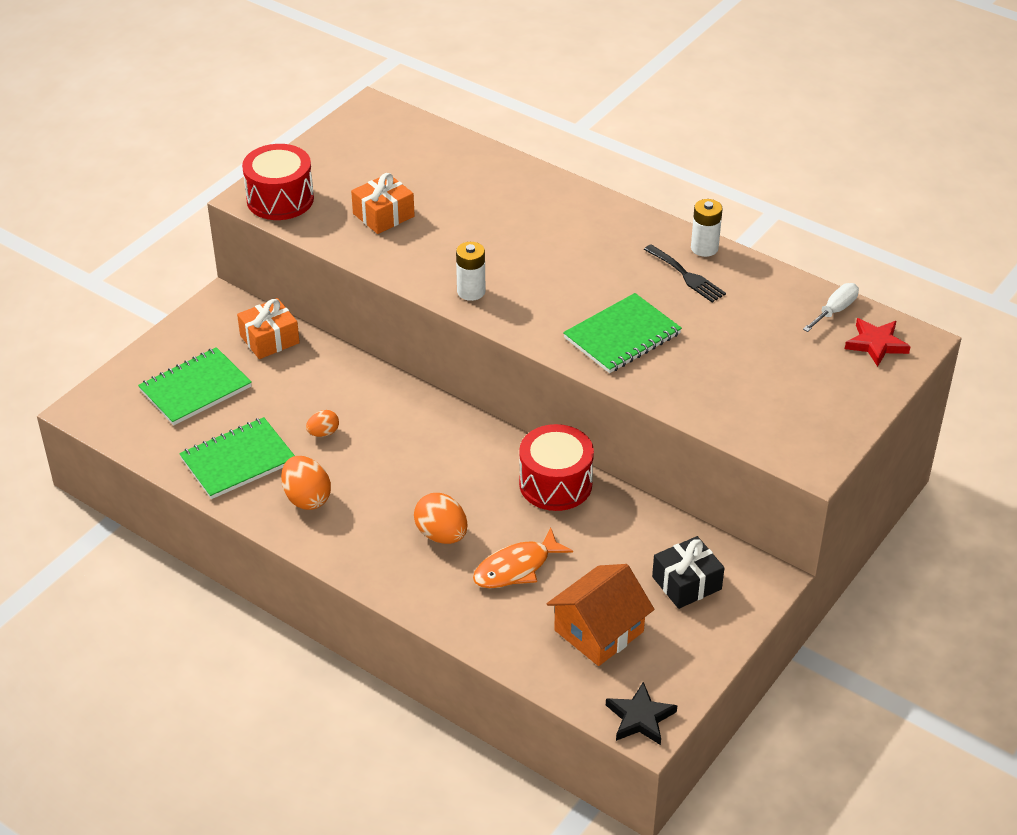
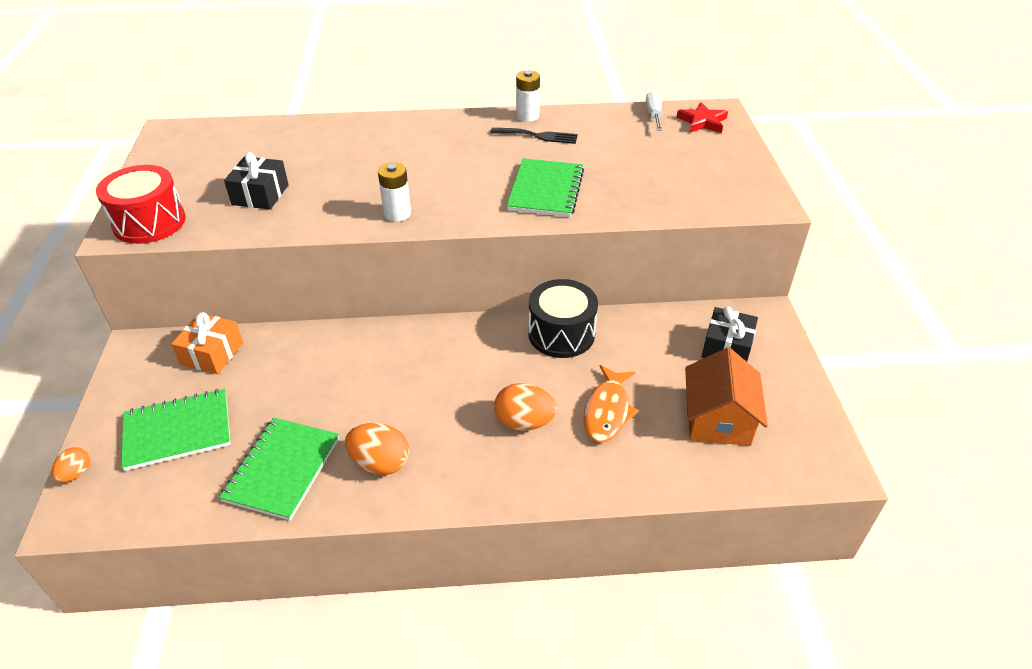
camera: 40 degrees left, 0 degrees up
green notebook [138,347,252,425] -> green notebook turned 60 degrees clockwise [121,389,231,471]
orange egg [306,410,339,437] -> orange egg moved to [52,447,90,482]
orange gift [351,173,415,234] -> black gift [224,152,289,210]
red drum [519,424,594,511] -> black drum [528,279,598,358]
black star [606,682,677,745] -> none

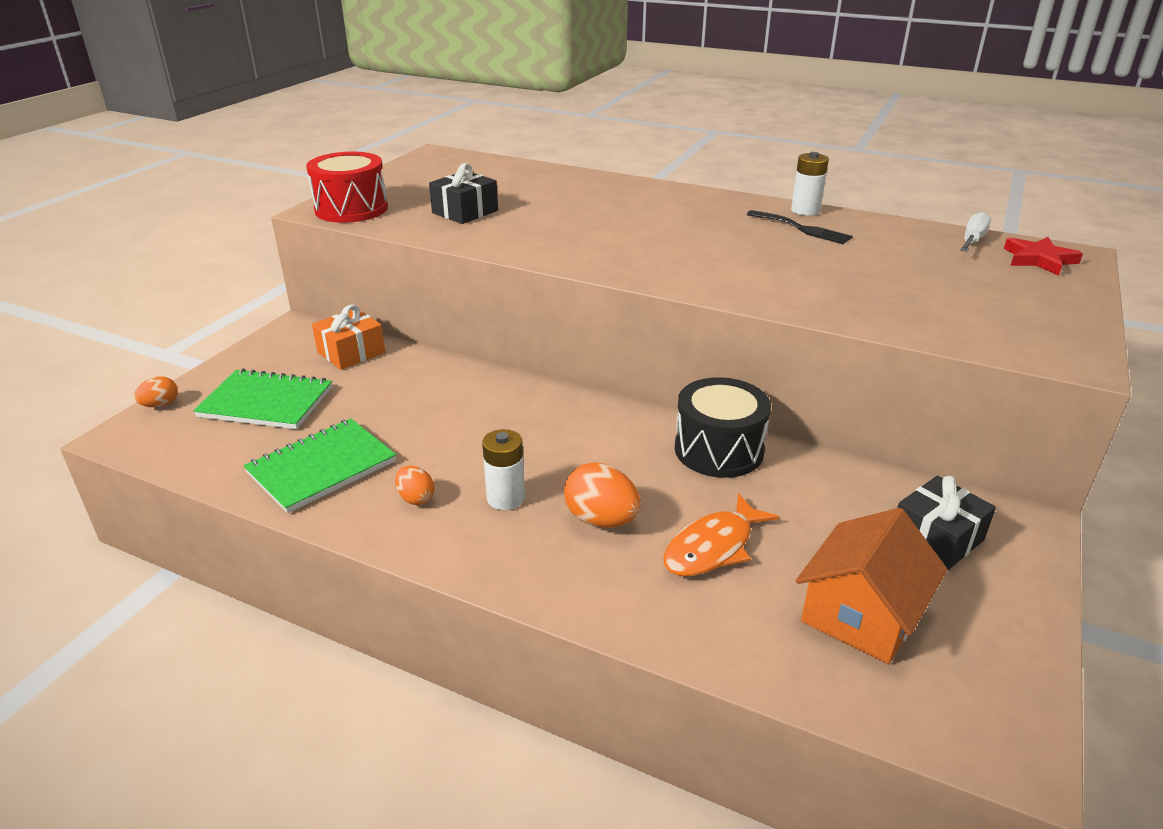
camera: 30 degrees right, 10 degrees down
orange egg [345,423,409,475] -> orange egg [395,466,434,505], size x0.59
white battery [378,163,411,222] -> white battery moved to [482,429,525,510]
green notebook [506,158,584,217] -> none

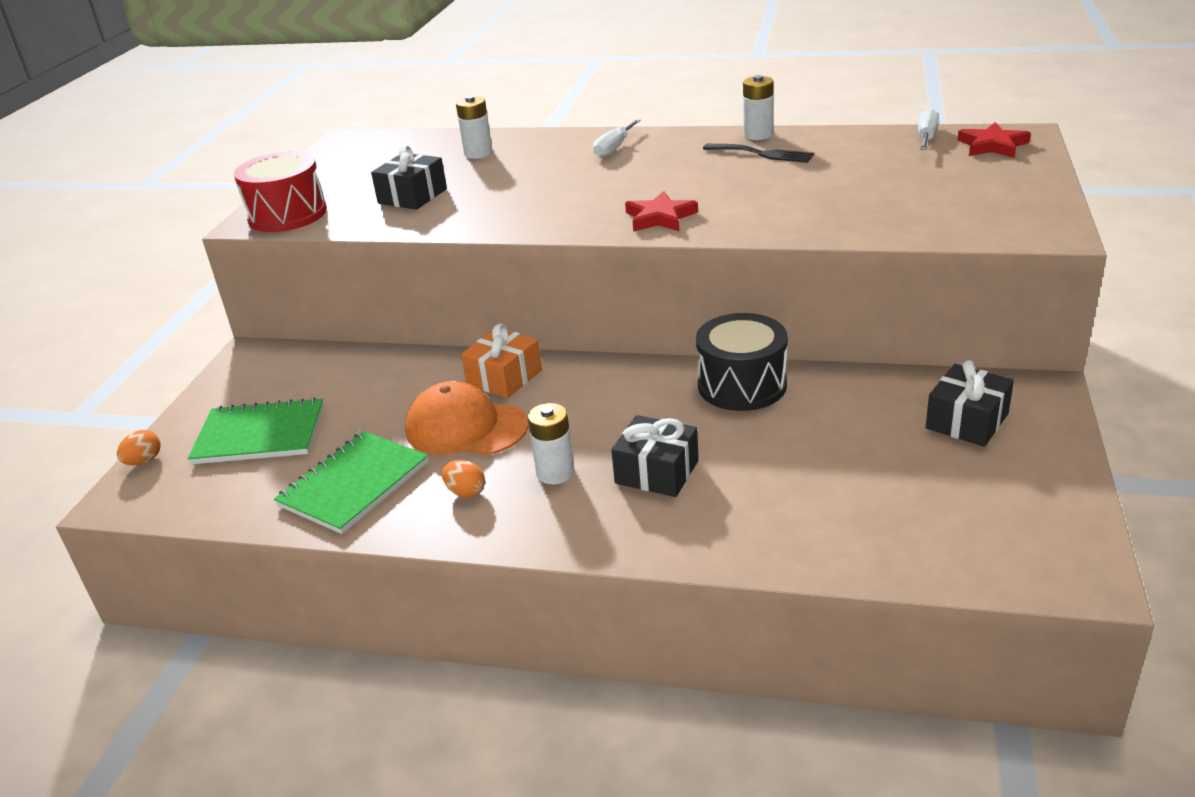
camera: 10 degrees left, 0 degrees up
orange gift [312,304,385,370] -> orange gift moved to [461,323,542,398]
orange egg [564,462,641,528] -> black gift [611,415,699,497]
orange fish [663,493,779,576] -> none
orange house [796,508,947,664] -> none
none -> orange cap [405,381,528,455]
none -> white battery [456,96,493,159]
none -> white screwdriver [593,119,641,158]
none -> red star [625,191,698,232]

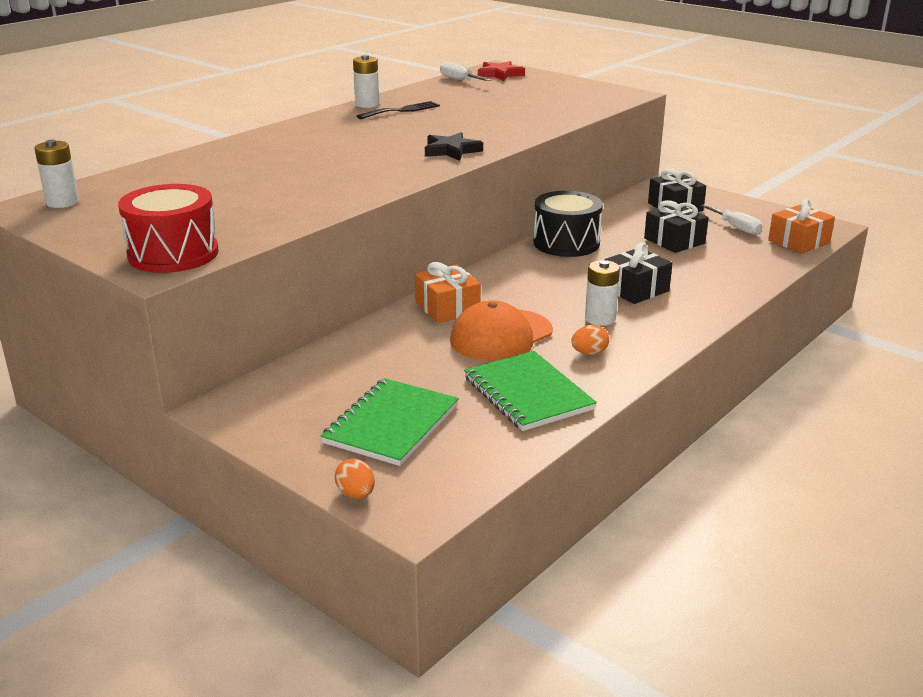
camera: 65 degrees left, 5 degrees down
black gift [371,145,447,210] -> black gift moved to [644,200,709,253]
white battery [456,96,493,159] -> white battery moved to [34,140,79,208]
white screwdriver [593,119,641,158] -> white screwdriver moved to [701,204,763,235]
red star [625,191,698,232] -> black star [425,132,483,161]
none -> orange gift [768,199,835,254]

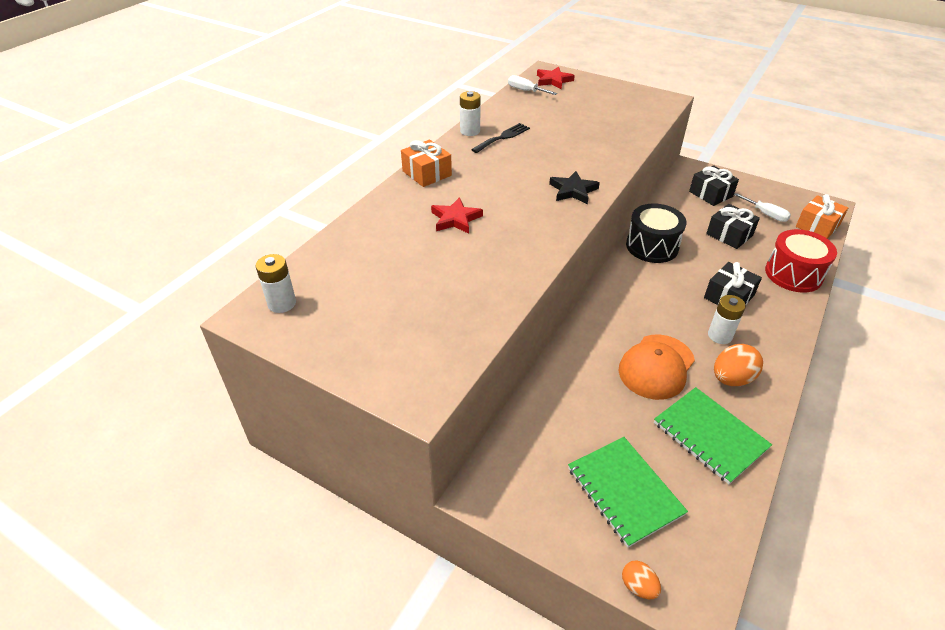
camera: 10 degrees left, 15 degrees up
red drum [118,184,219,273] -> red drum moved to [765,229,837,293]
green notebook [321,378,459,466] -> green notebook turned 45 degrees counterclockwise [568,437,688,548]
orange gift [415,262,481,323] -> orange gift moved to [401,140,452,187]
orange egg [571,325,609,355] -> orange egg [714,344,763,386], size x1.70
none -> red star [431,197,483,234]

